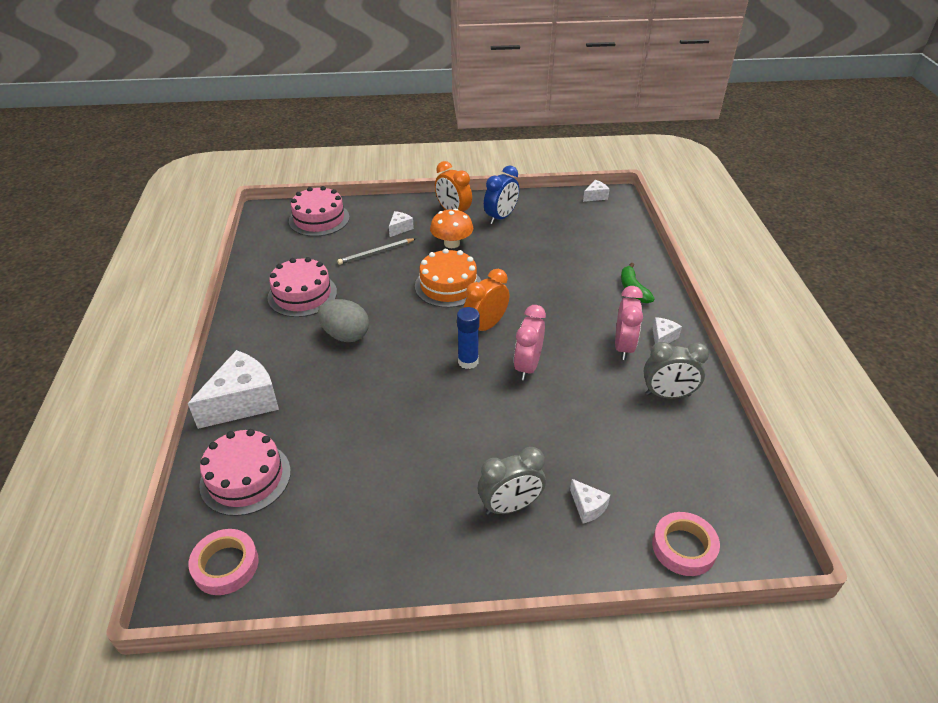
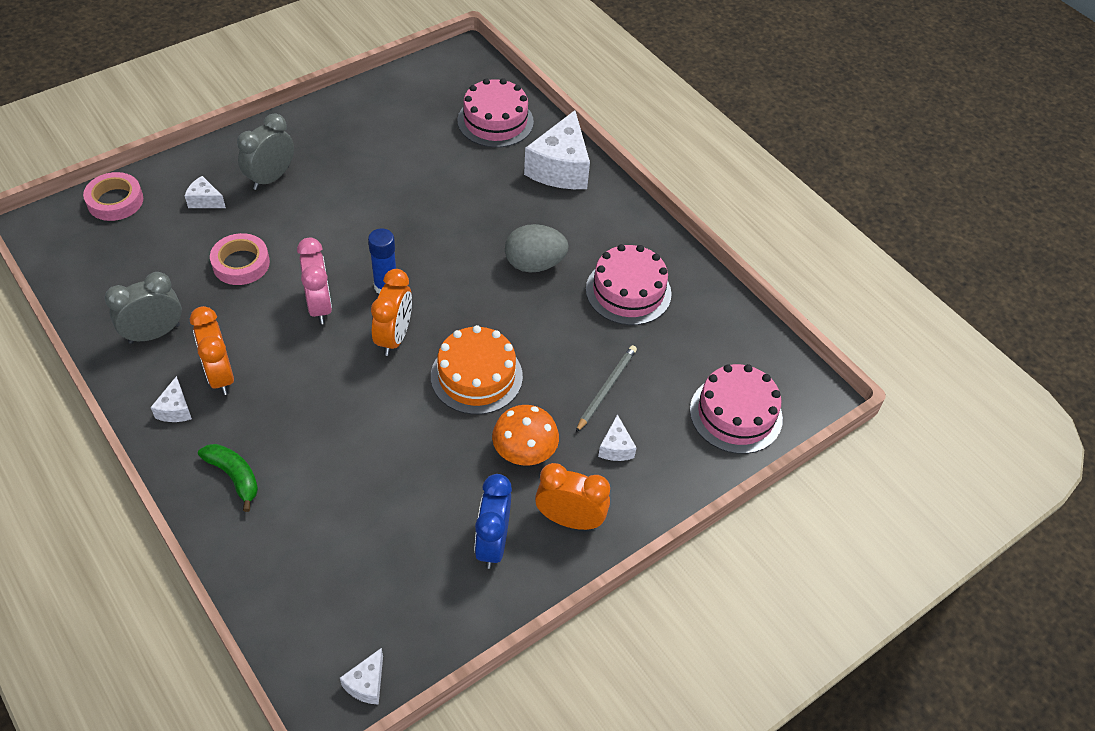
camera: 145 degrees right, 10 degrees up
pink tape [188,529,259,595] -> pink tape moved to [210,233,270,285]
pink clock [615,286,643,360] -> orange clock [190,306,234,395]

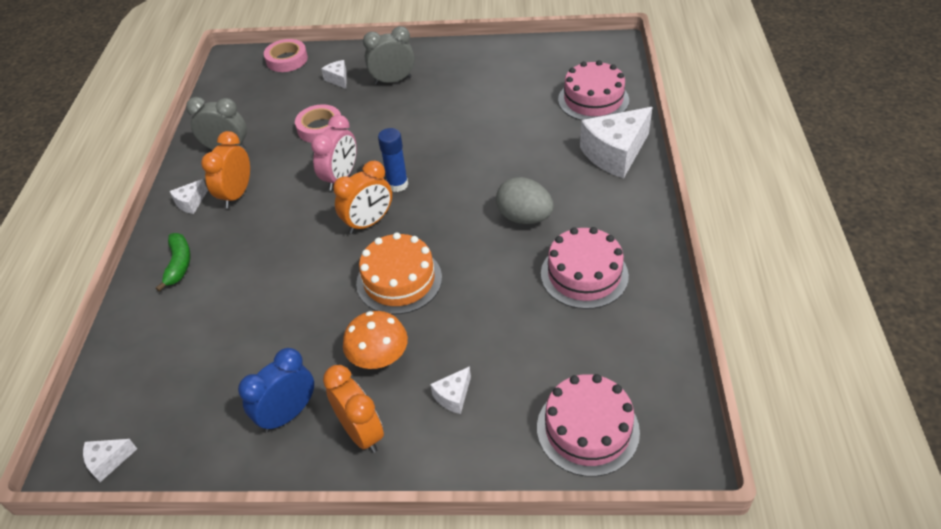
camera: 45 degrees right, 5 degrees down
grey pencil [576,345,637,432] -> none

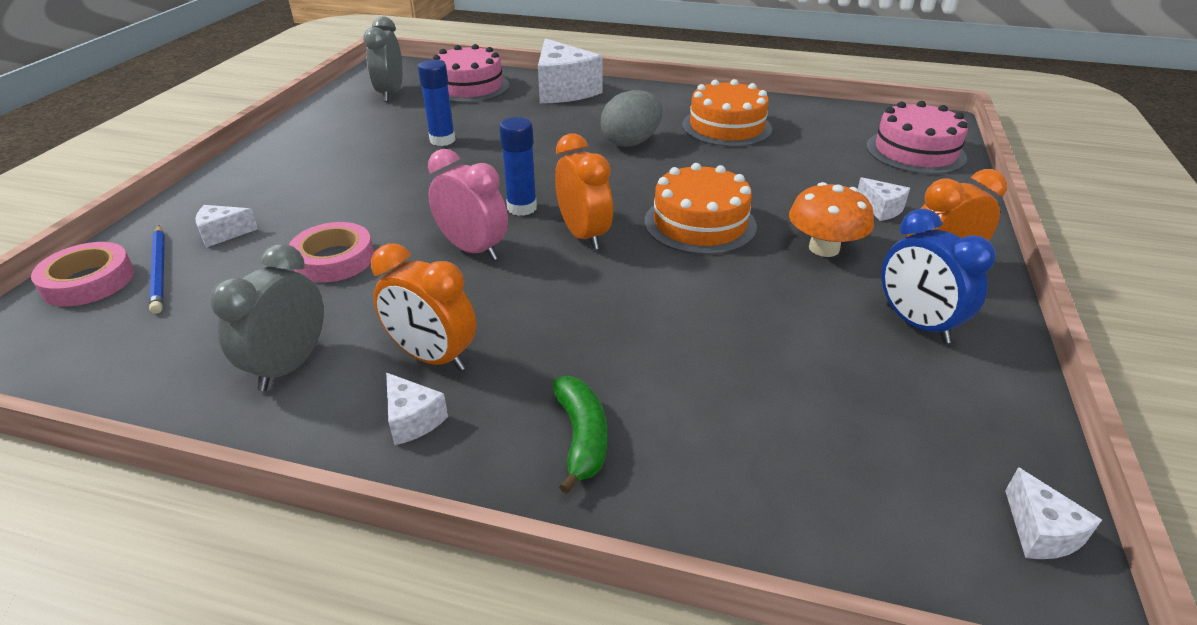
camera: 80 degrees left, 10 degrees down
green banana [156,233,191,292] -> green banana turned 75 degrees clockwise [552,376,607,494]
grey clock [363,26,415,85] -> grey clock moved to [363,16,403,102]
pink cake [541,227,629,309] -> orange cake [682,79,772,147]
none -> blue pencil [149,225,165,314]
none -> blue glue stick [418,60,455,146]

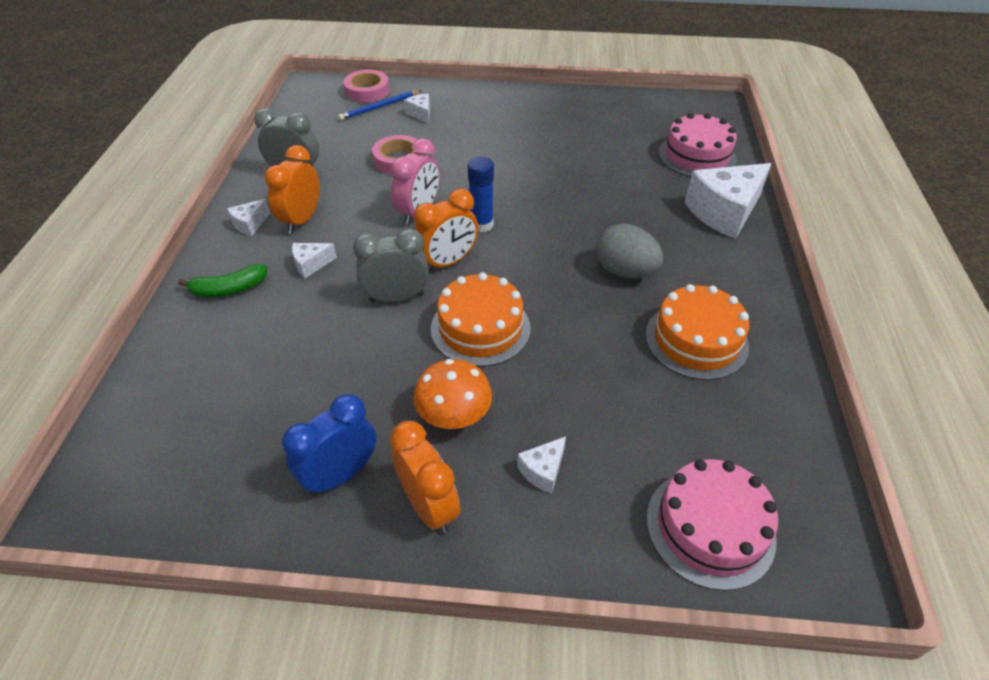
camera: 80 degrees right, 10 degrees up
grey clock [363,16,403,102] -> grey clock moved to [353,228,429,302]
blue glue stick [418,60,455,146] -> none
white cheese [1005,467,1102,559] -> white cheese moved to [292,243,337,278]

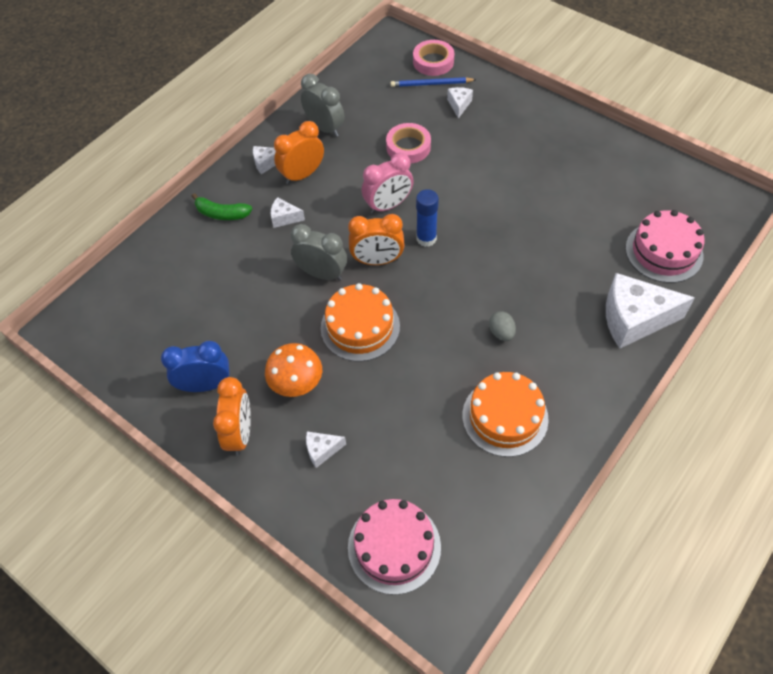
camera: 35 degrees right, 10 degrees up
grey egg [596,223,663,278] -> grey egg [489,311,516,341], size x0.56

